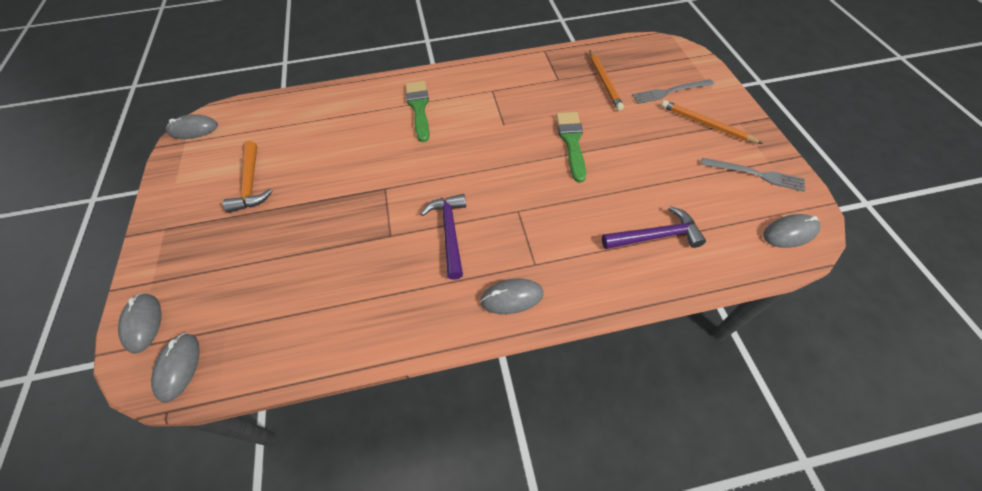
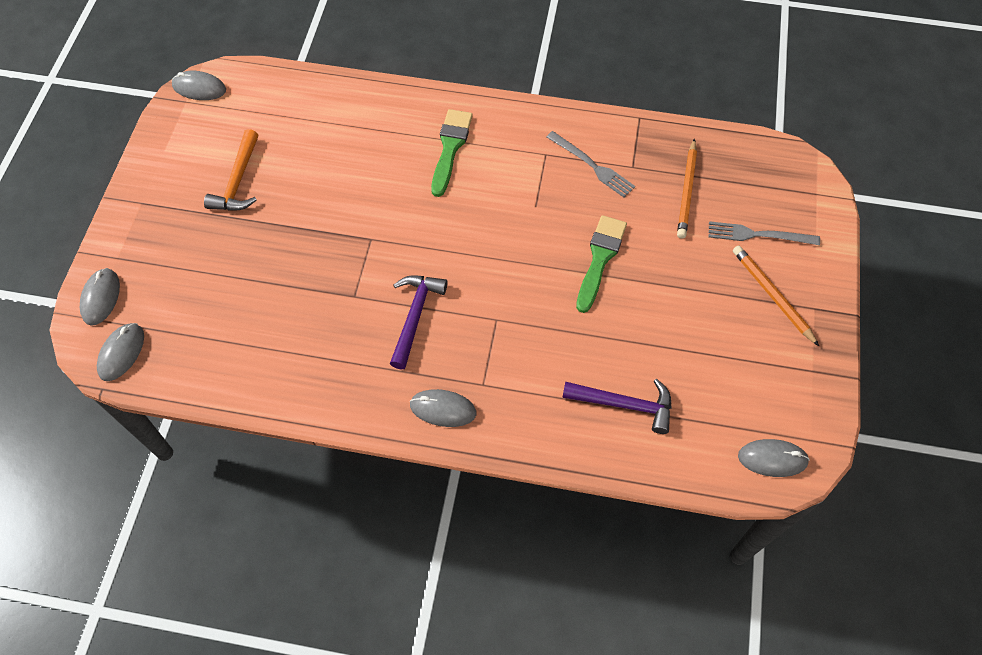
camera: 20 degrees right, 5 degrees up
grey fork [701,158,805,191] -> grey fork moved to [547,131,635,198]

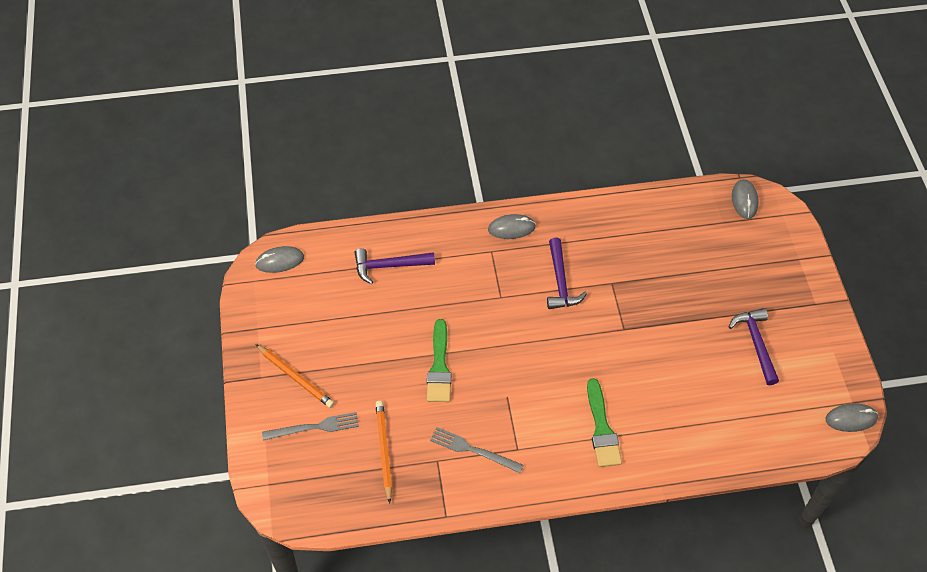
camera: 160 degrees right, 5 degrees down
grey mouse [80,268,120,326] -> none
orange hammer [204,129,258,211] -> purple hammer [729,308,779,385]

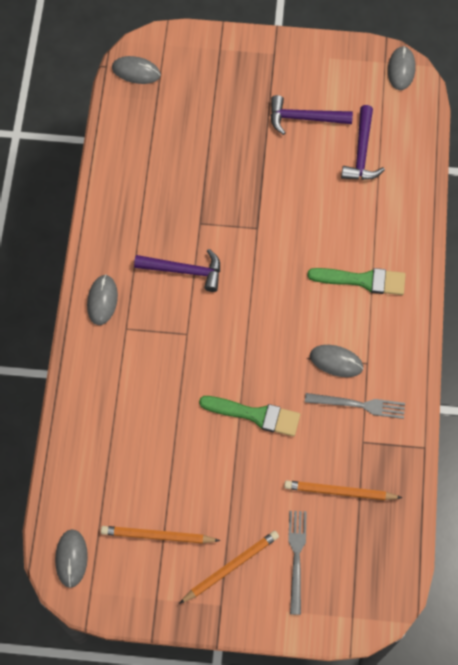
camera: 75 degrees left, 10 degrees up
purple hammer [355,248,435,284] -> purple hammer moved to [341,105,385,180]
grey fork [430,427,524,473] -> grey fork turned 120 degrees counterclockwise [305,393,405,419]
none -> orange pencil [101,526,220,544]
none -> grey mouse [310,345,363,377]

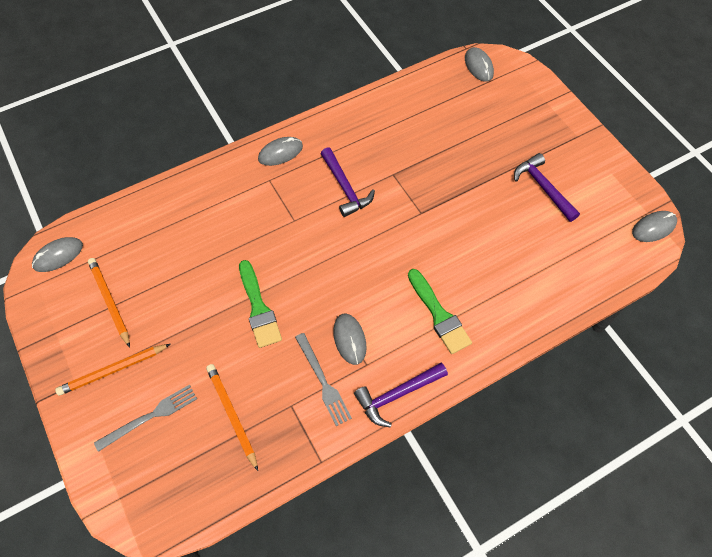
camera: 55 degrees right, 5 degrees down
orange pencil [179,531,279,604] -> orange pencil turned 135 degrees clockwise [55,344,170,396]
purple hammer [341,105,385,180] -> purple hammer moved to [354,363,448,427]

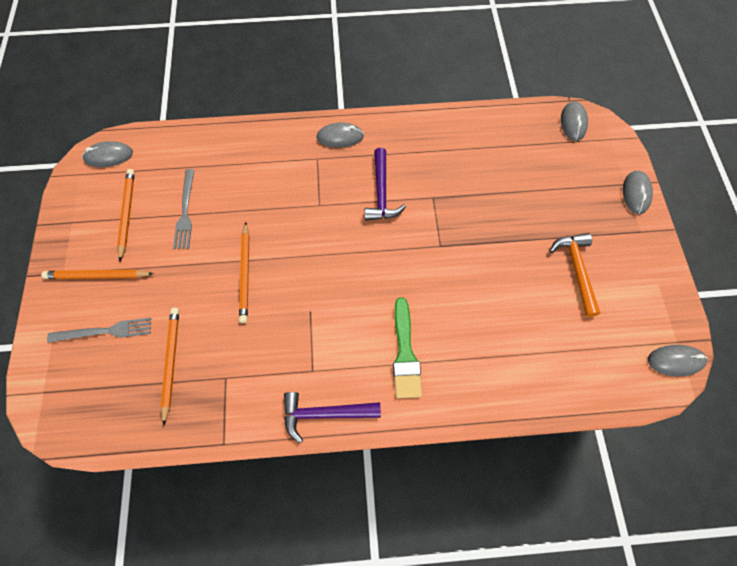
camera: 25 degrees right, 5 degrees up
green brush [239,260,282,348] -> orange pencil [239,222,249,323]
grey fork [295,333,352,426] -> grey fork moved to [173,169,194,249]
grey mouse [333,314,367,365] -> grey mouse moved to [623,171,653,214]
purple hammer [514,153,580,222] -> orange hammer [550,233,600,317]

